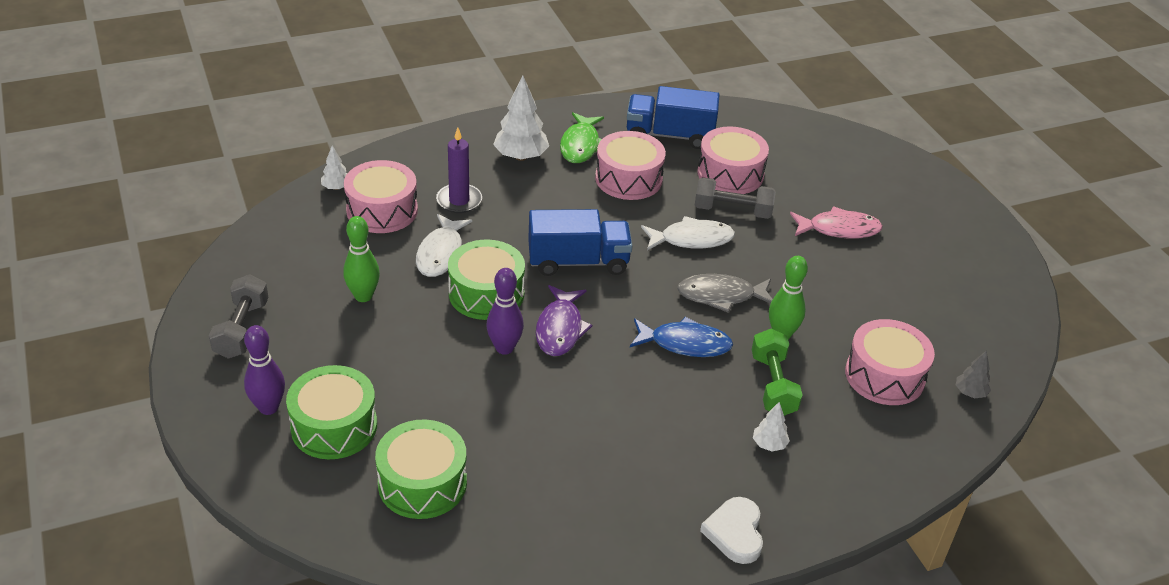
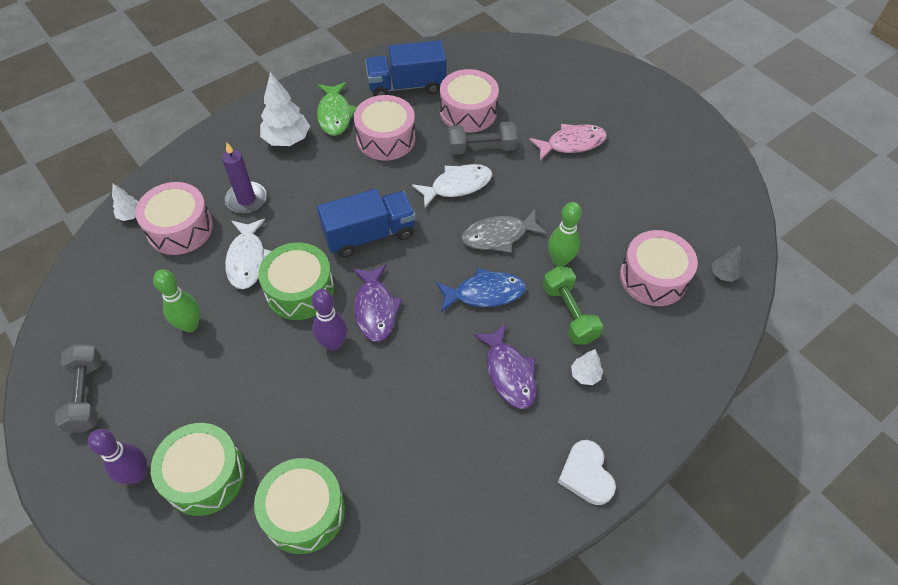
camera: 15 degrees left, 15 degrees up
none -> purple fish [473,324,536,409]

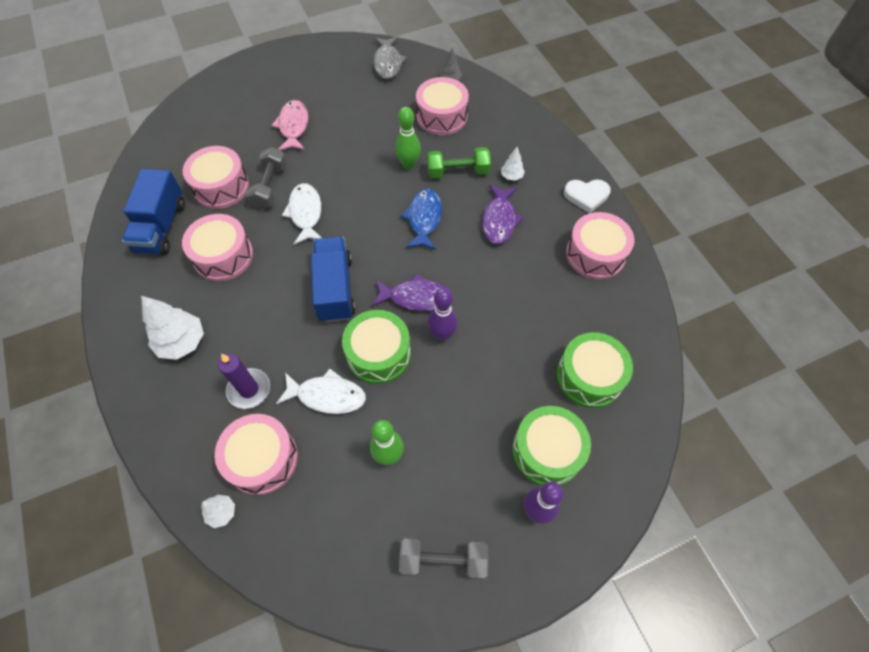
camera: 75 degrees left, 5 degrees up
green fish [317,82,357,136] -> none
grey fish [462,210,547,253] -> grey fish moved to [373,37,407,79]
purple fish [473,324,536,409] -> purple fish turned 105 degrees clockwise [482,185,523,244]
none -> pink drum [566,212,634,280]

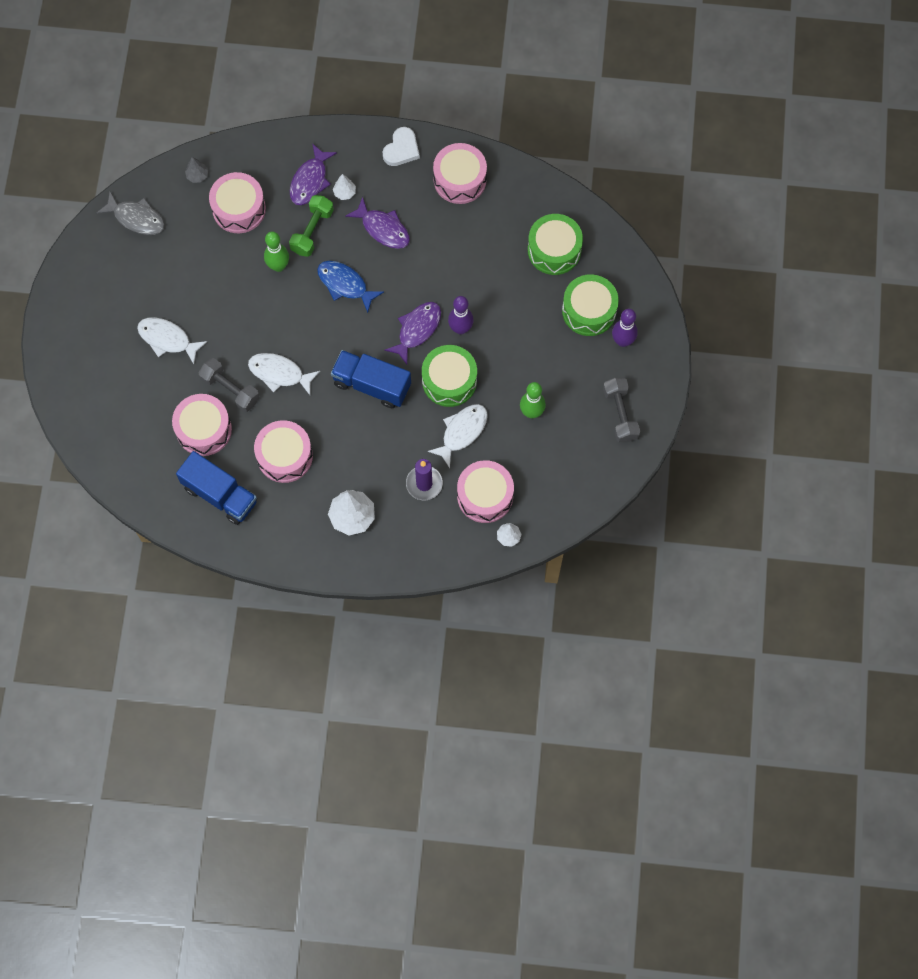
camera: 60 degrees left, 10 degrees up
pink fish [271,100,308,151] -> white fish [137,317,207,364]
grey dumbbell [399,539,489,580] -> grey dumbbell turned 45 degrees counterclockwise [603,378,640,442]
none -> purple fish [290,143,337,205]

